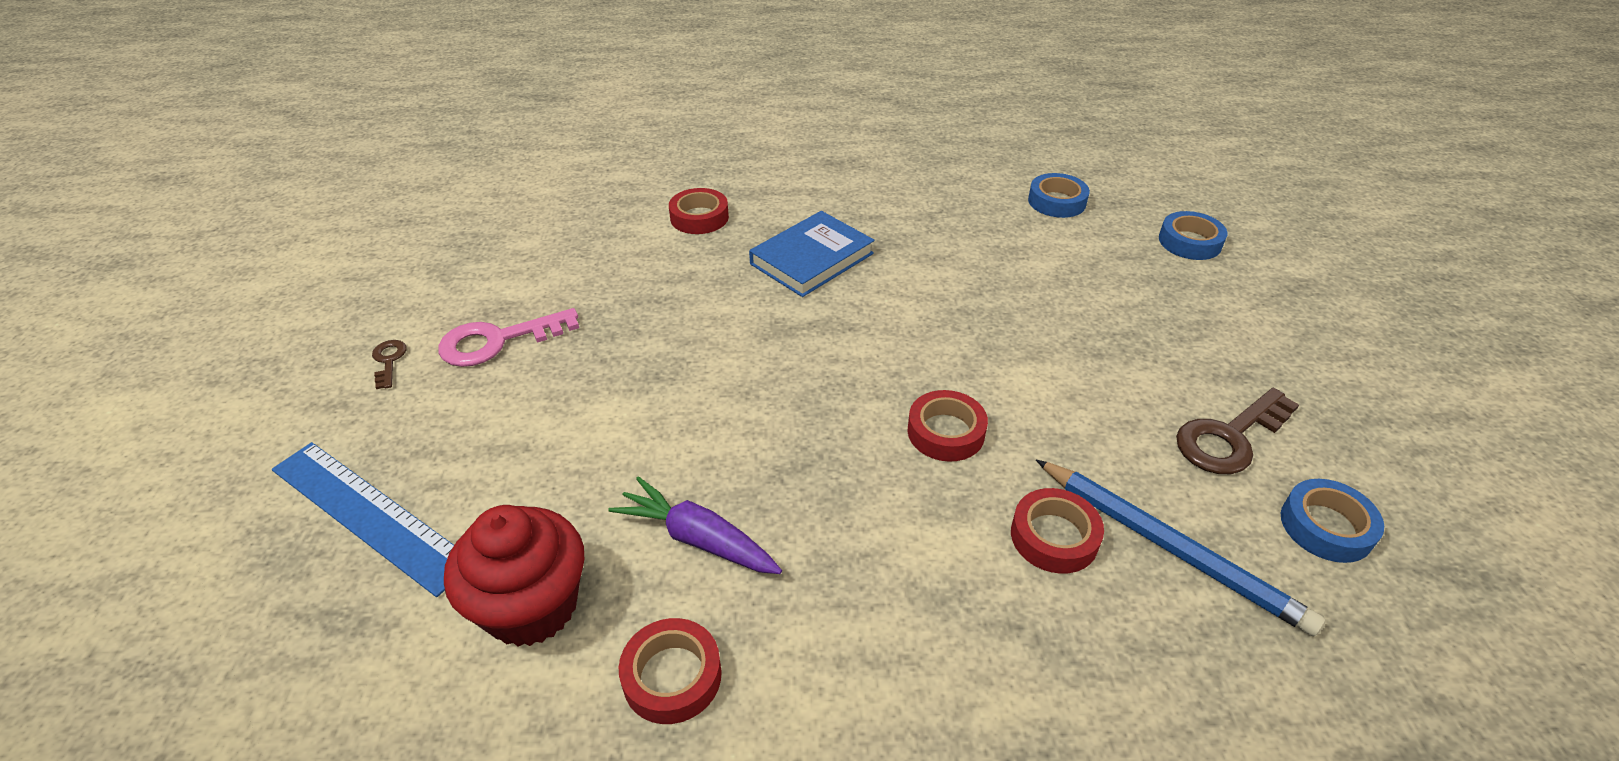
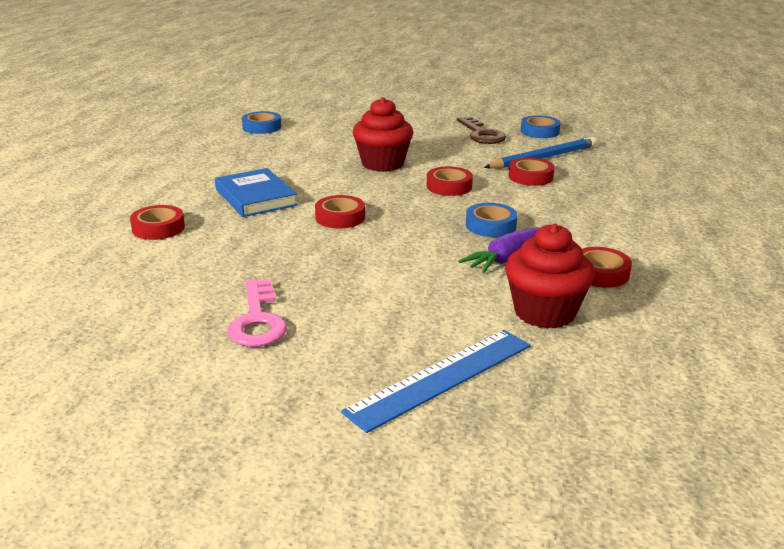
camera: 75 degrees left, 15 degrees down
brown key [372,340,407,389] -> none
blue tape [1159,211,1227,260] -> blue tape moved to [466,203,518,237]
none -> red tape [315,195,365,228]
none -> red cupcake [353,97,413,172]

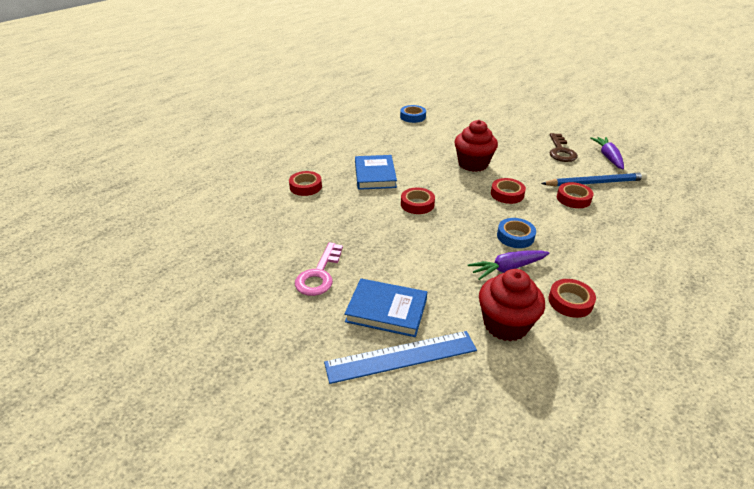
camera: 25 degrees right, 10 degrees up
blue tape [521,115,561,138] -> purple carrot [590,137,624,169]
none -> blue book [344,279,427,337]

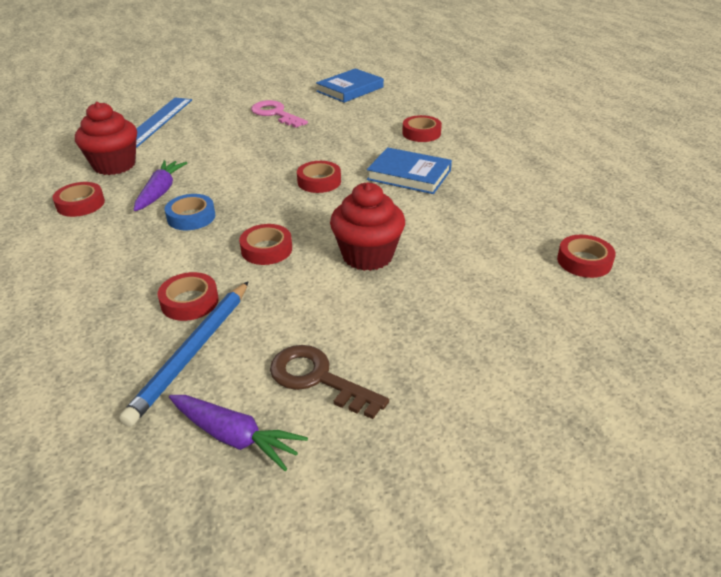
camera: 120 degrees right, 0 degrees up
blue book [344,279,427,337] -> blue book moved to [316,68,384,103]
blue tape [400,105,426,123] -> red tape [557,235,616,278]

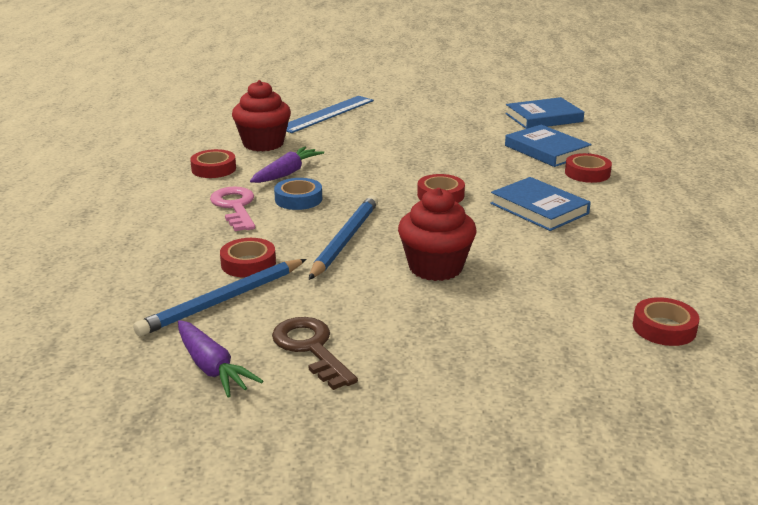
camera: 25 degrees right, 10 degrees down
red tape [239,224,292,265] -> blue pencil [309,195,378,280]
pink key [251,100,308,128] -> pink key moved to [210,187,255,231]
none -> blue book [505,125,592,167]

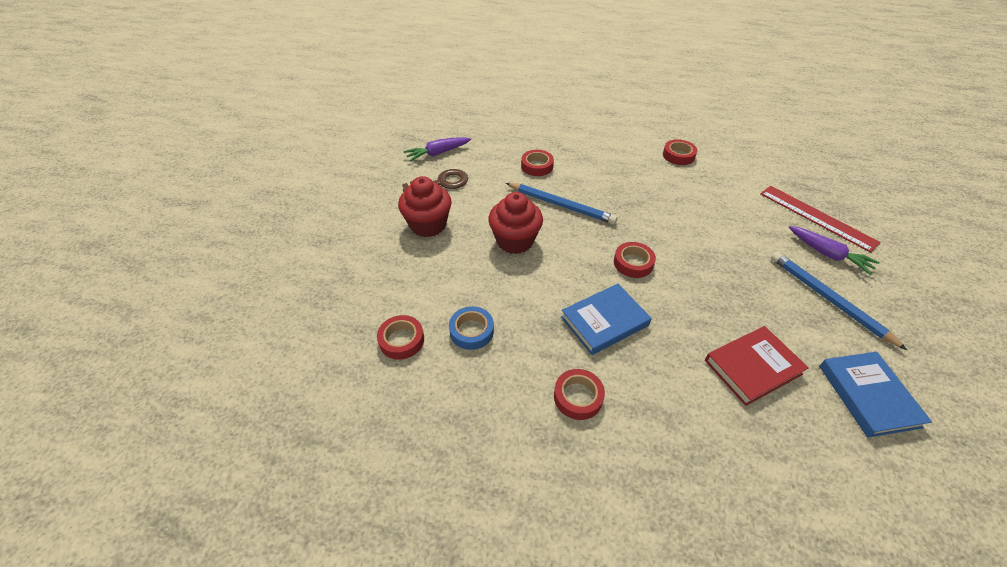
camera: 100 degrees right, 20 degrees up
blue pencil [133,259,307,336] -> blue pencil moved to [771,252,907,350]
pink key [210,187,255,231] -> none
red cupcake [232,80,291,151] -> red cupcake moved to [398,176,452,237]
purple carrot [250,147,324,183] -> purple carrot moved to [788,226,879,275]
blue tape [274,178,322,210] -> blue tape moved to [449,306,494,350]
blue ruler [286,96,374,133] -> red ruler [760,186,881,253]
blue book [505,125,592,167] -> red book [705,326,809,406]
red tape [565,153,612,183] -> red tape moved to [554,369,605,420]

